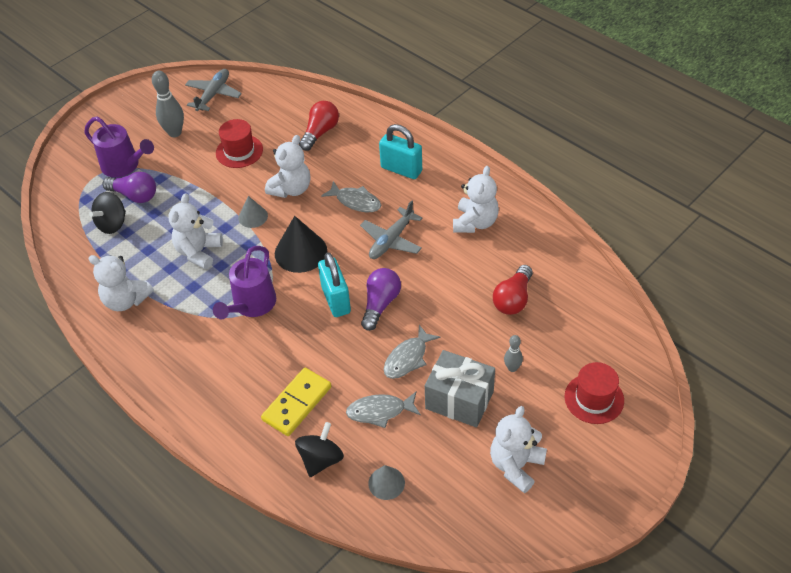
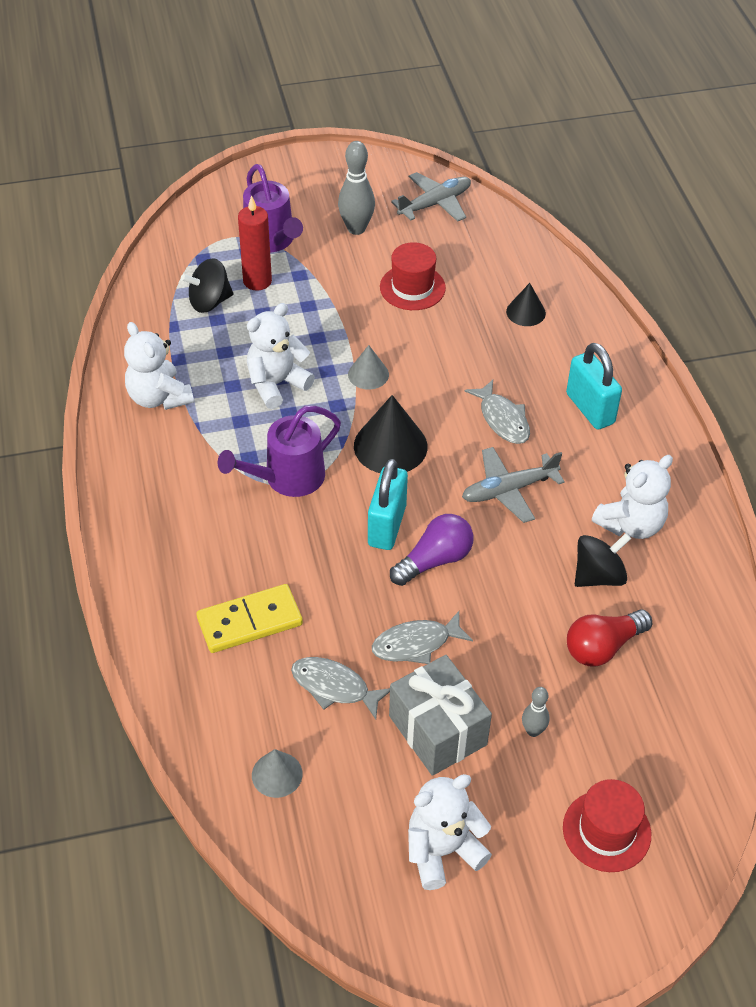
camera: 30 degrees right, 0 degrees up
purple light bulb [103,172,156,203] -> red candle [238,195,272,291]
white teddy bear [265,135,310,198] -> none
black spinning top [295,422,344,477] -> black spinning top moved to [575,533,631,587]
red light bulb [299,101,339,151] -> black cone [506,283,546,326]

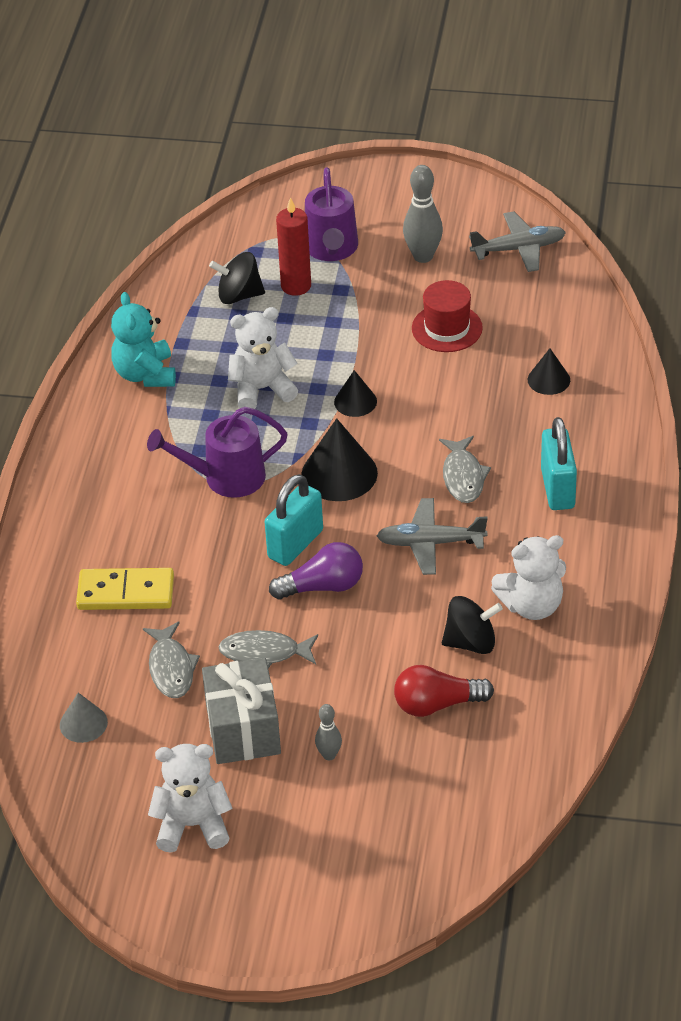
camera: 25 degrees right, 5 degrees down
white teddy bear [124,322,194,410] -> turquoise teddy bear [111,292,176,387]
grey fish [291,657,390,719] -> grey fish turned 150 degrees counterclockwise [143,621,200,698]
grey cone [348,345,389,390] -> black cone [334,370,377,417]
red hat [563,779,651,872] -> none

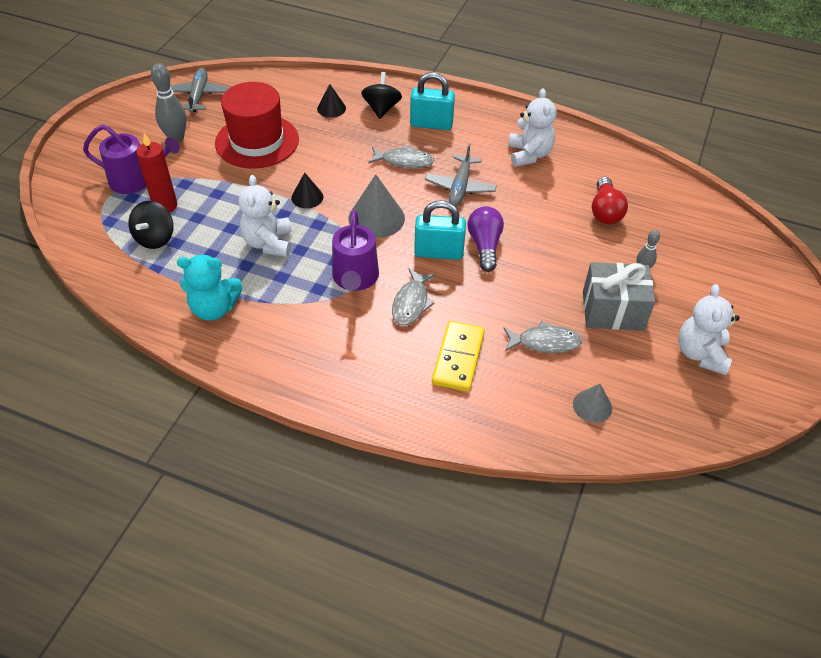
camera: 80 degrees left, 5 degrees up
grey fish [218,630,318,669] -> grey fish moved to [392,269,435,326]
turquoise padlock [265,474,323,566] -> turquoise padlock turned 45 degrees counterclockwise [414,200,466,260]
black cone [301,418,378,501] -> grey cone [349,174,405,238]
red hat [412,280,483,352] -> red hat [215,82,299,168], size x1.63
black spinning top [442,596,503,654] -> black spinning top moved to [361,72,402,119]

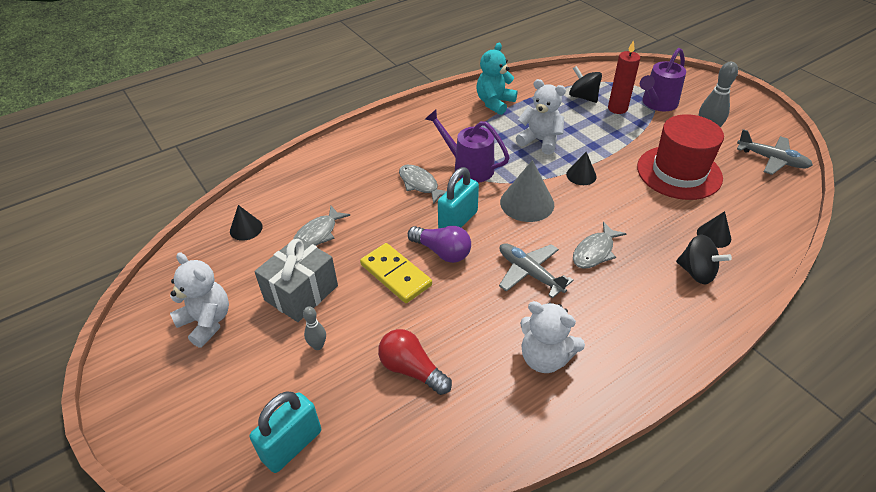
camera: 125 degrees right, 5 degrees down
turquoise padlock [410,72,455,130] -> turquoise padlock moved to [250,392,321,473]
yellow domino [432,321,485,392] -> yellow domino moved to [360,243,432,303]
grey cone [573,384,612,423] -> black cone [230,205,263,241]

